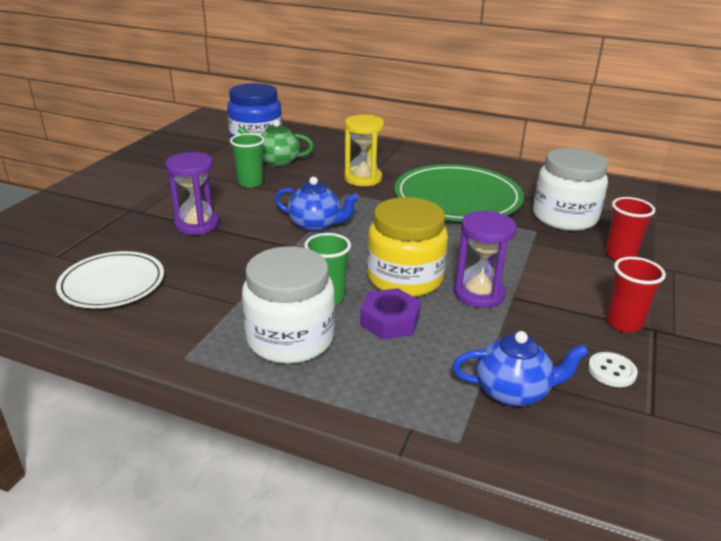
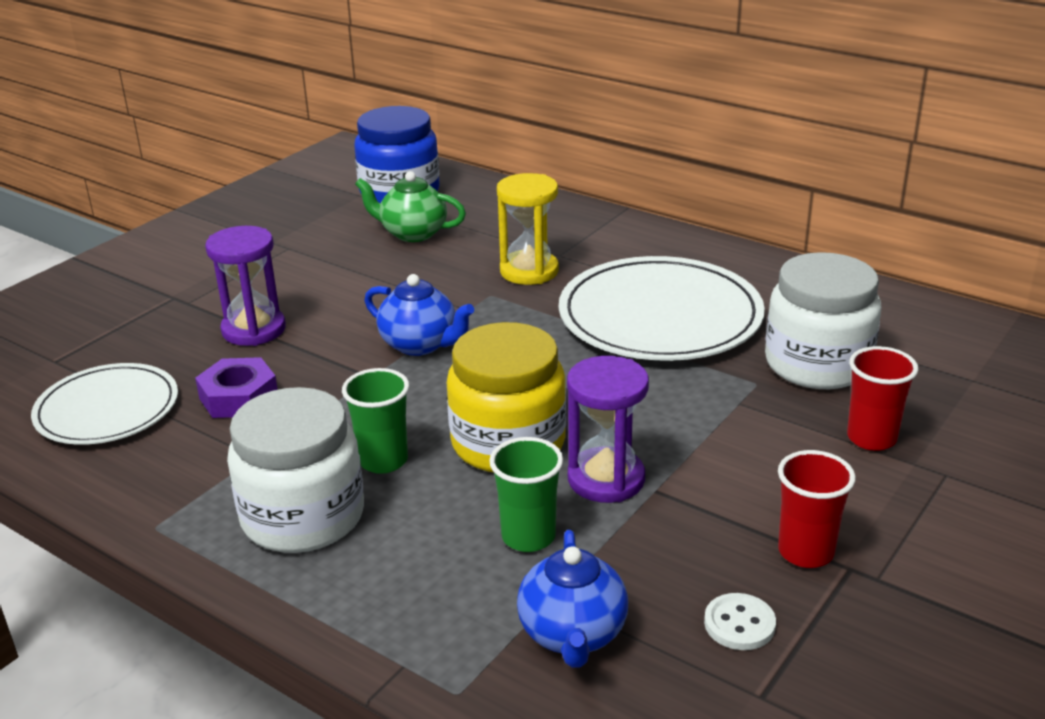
camera: 15 degrees right, 0 degrees up
green cup [230,133,265,188] -> green cup moved to [489,437,564,552]
purple nut [360,288,421,340] -> purple nut moved to [195,357,278,418]
green plate [394,164,524,221] -> white plate [559,256,765,361]
blue teapot [452,331,589,407] -> blue teapot turned 75 degrees clockwise [517,530,628,668]

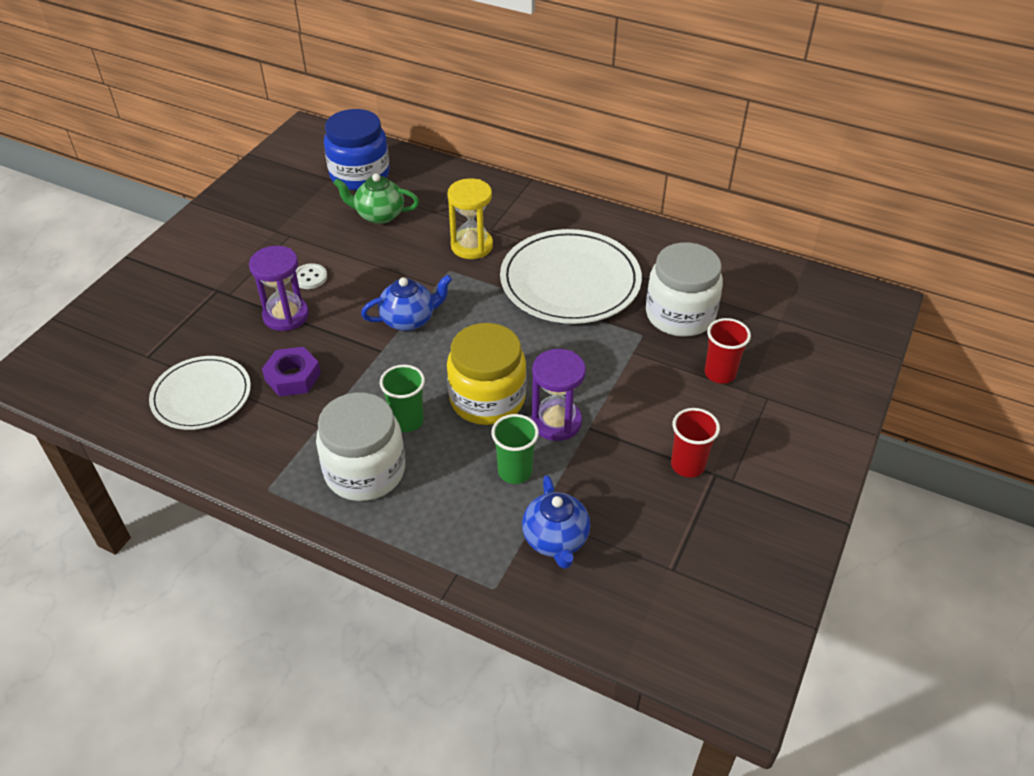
camera: 10 degrees left, 15 degrees up
blue teapot [364,274,474,356] -> blue teapot turned 45 degrees counterclockwise [361,275,452,331]
white button [704,593,776,650] -> white button moved to [296,263,327,289]

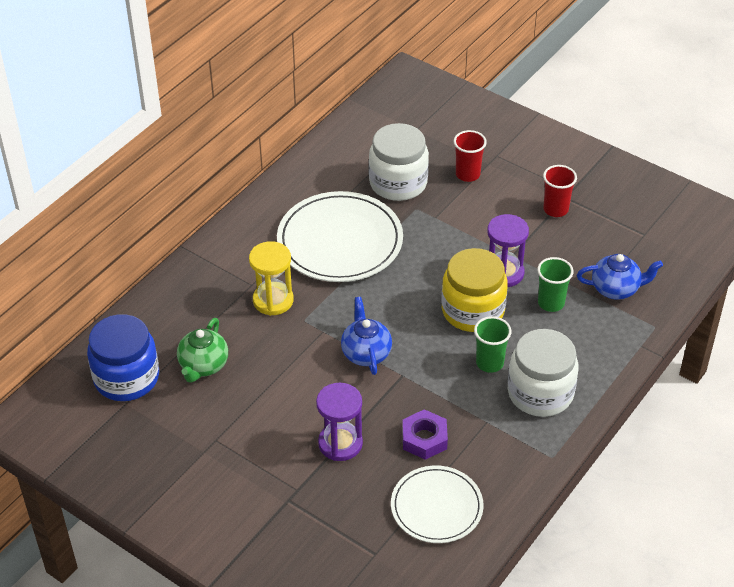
camera: 80 degrees left, 0 degrees up
white button [296,263,327,289] -> none

